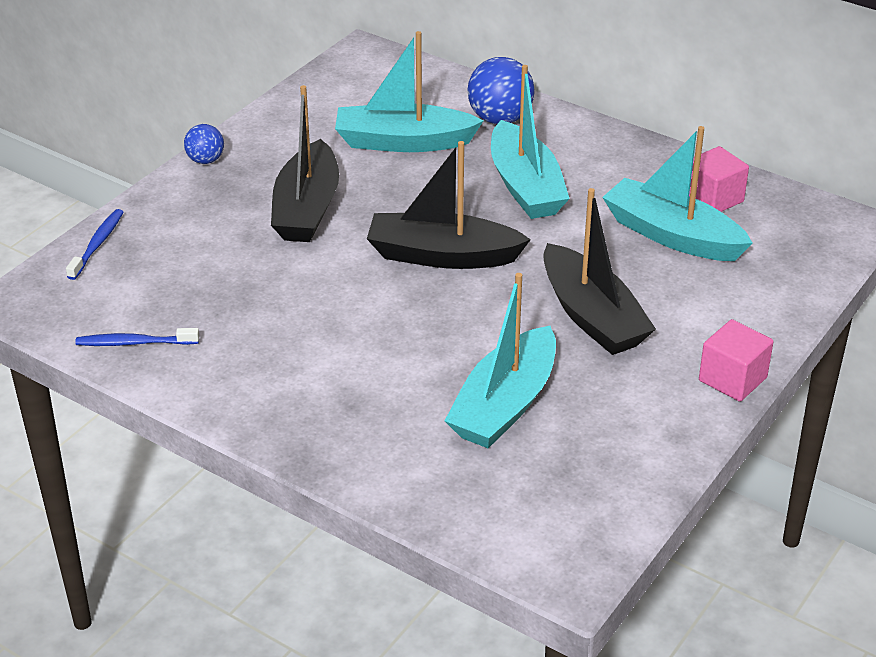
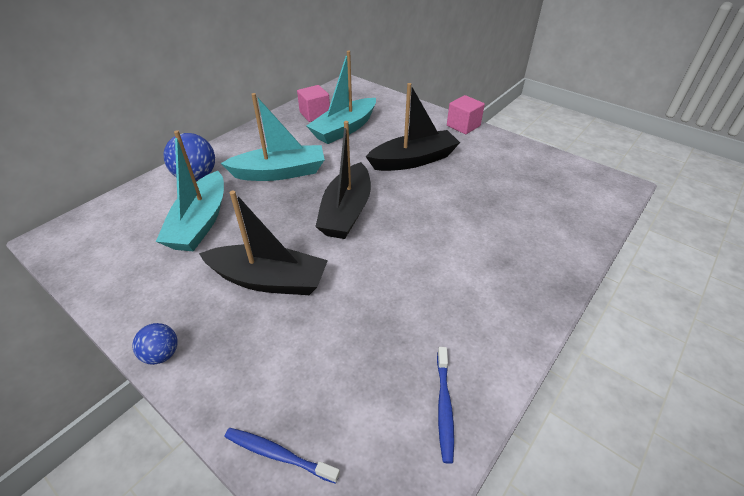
camera: 85 degrees left, 5 degrees up
turquoise boat [445,273,556,448] -> none

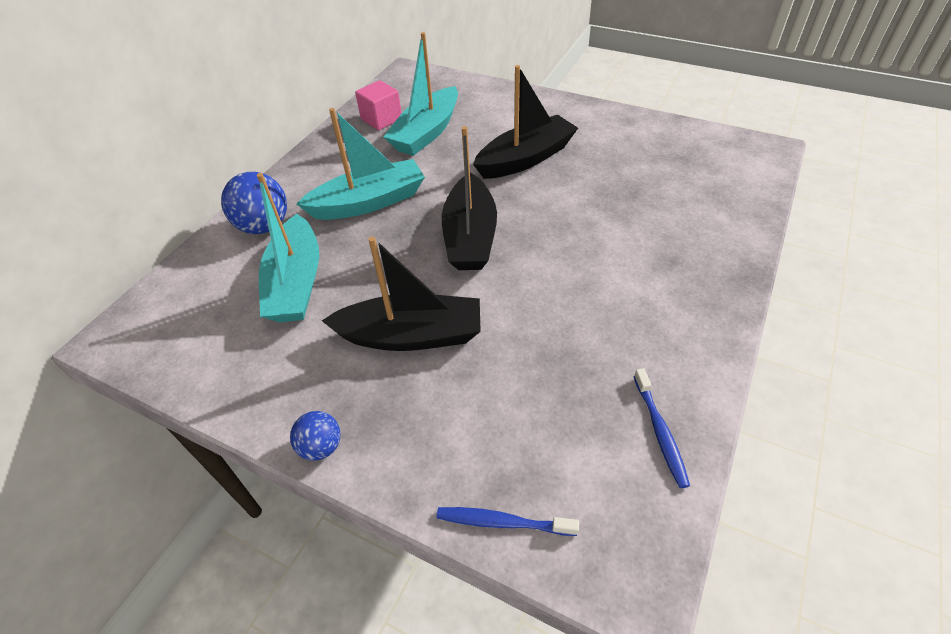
camera: 10 degrees left, 5 degrees up
pink cube [447,95,485,134] -> none

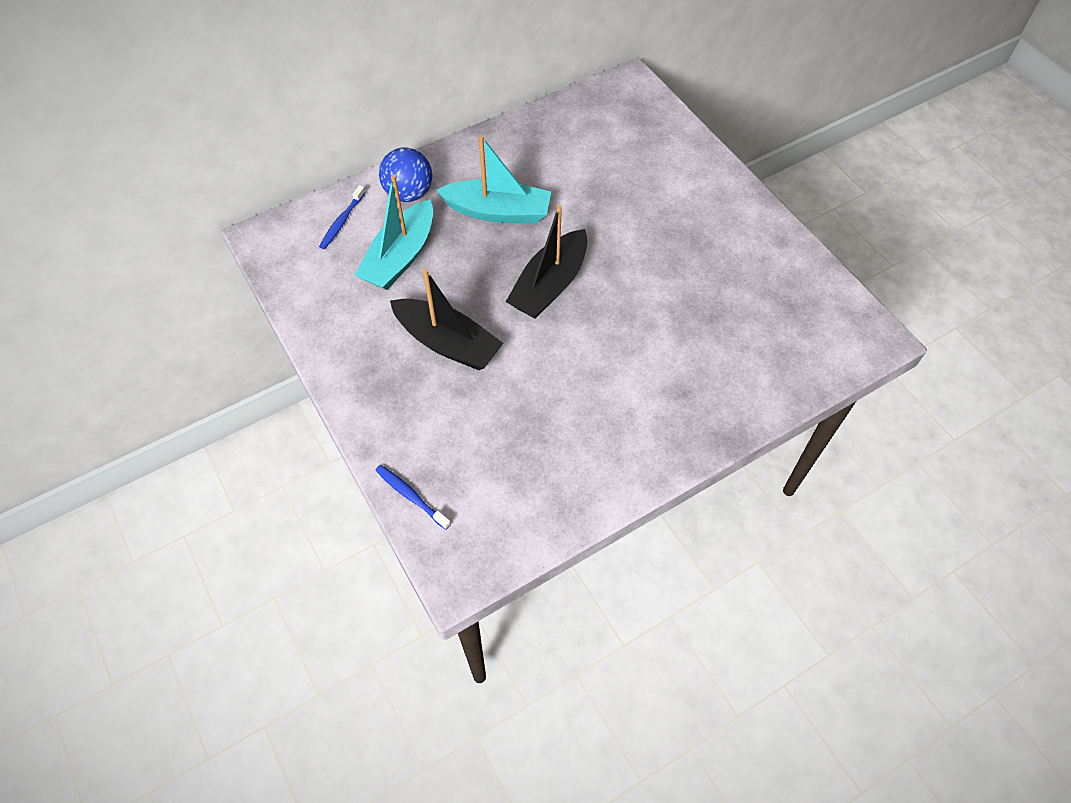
camera: 30 degrees right, 10 degrees up
blue ball [290,411,341,461] -> none
pink cube [355,80,402,130] -> none
turquoise boat [384,32,458,156] -> none
black boat [473,65,578,179] -> none
blue toothbrush [634,368,690,488] -> blue toothbrush moved to [319,185,366,249]

